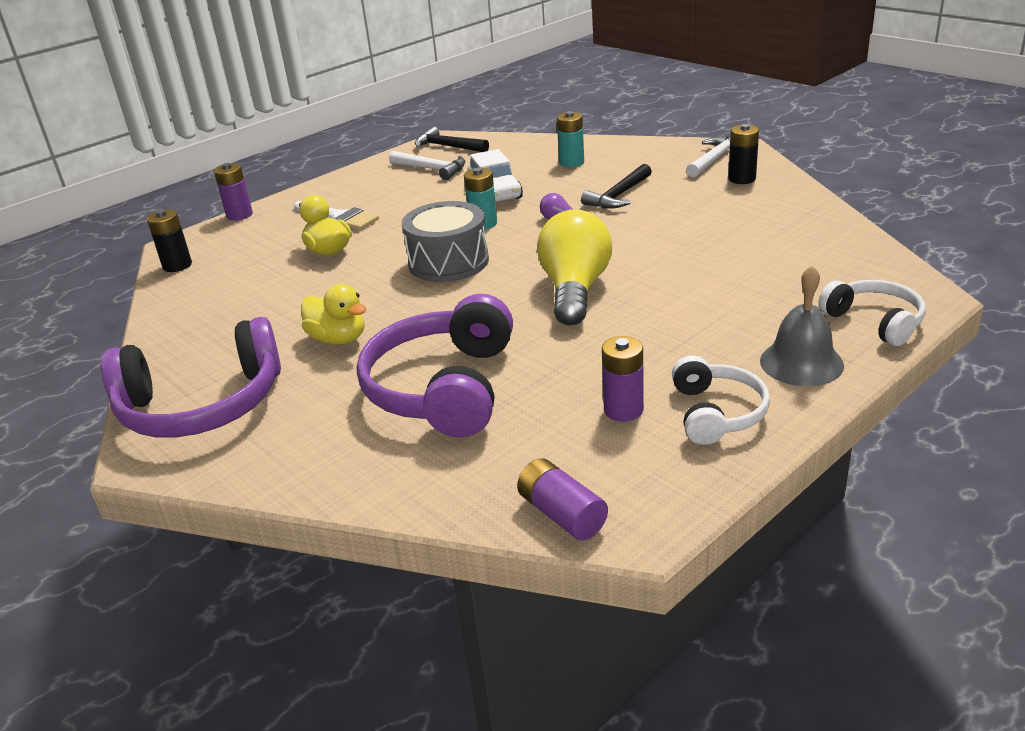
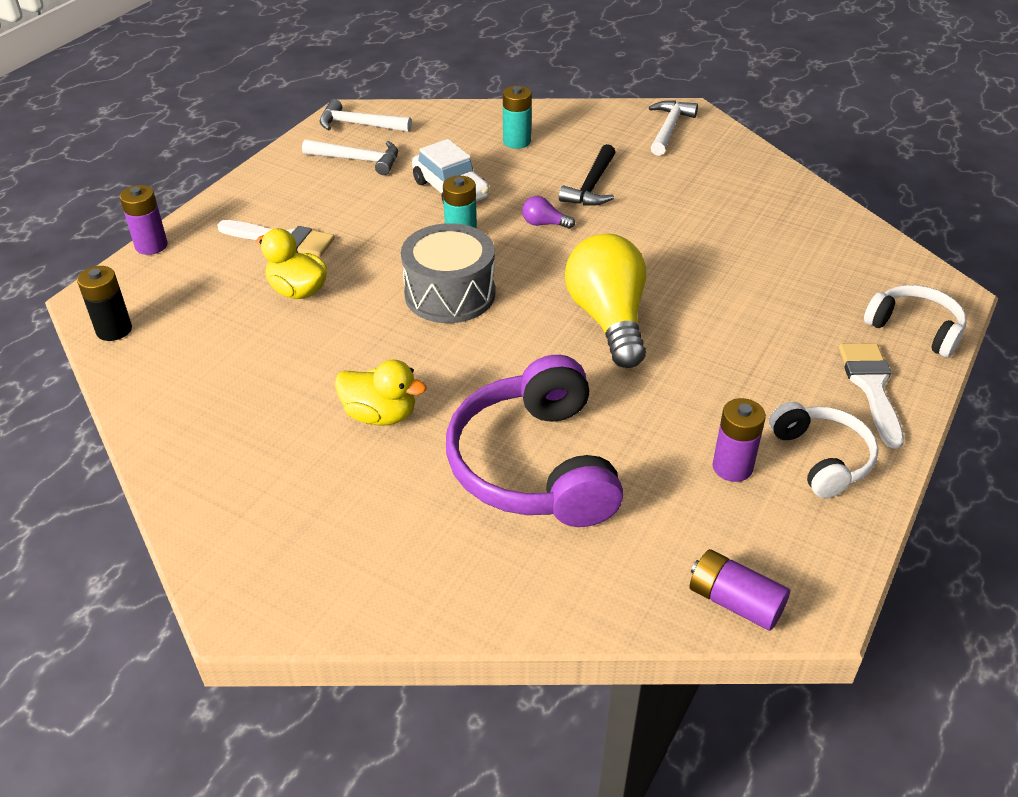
camera: 20 degrees left, 10 degrees up
purple headphones [101,317,281,437] -> none
black hammer [415,126,489,152] -> white hammer [320,99,412,132]
black battery [728,124,759,184] -> none
grey bell [760,266,844,386] -> white brush [839,343,904,449]

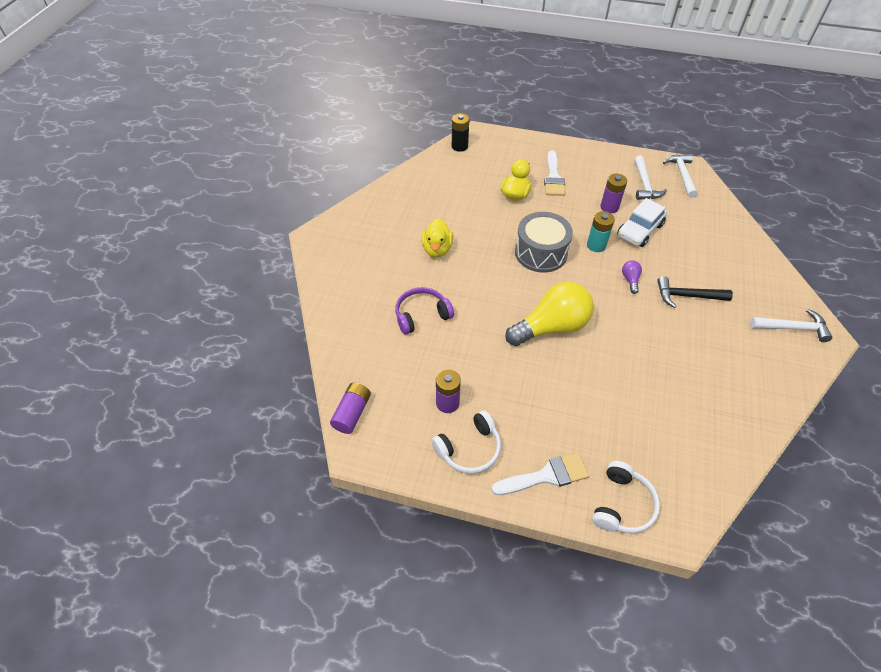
camera: 75 degrees right, 10 degrees up
purple battery [120,185,168,255] -> purple battery moved to [600,174,627,213]
purple headphones [446,355,623,527] -> purple headphones [395,287,454,335], size x0.57
turquoise battery [503,86,532,149] -> none

